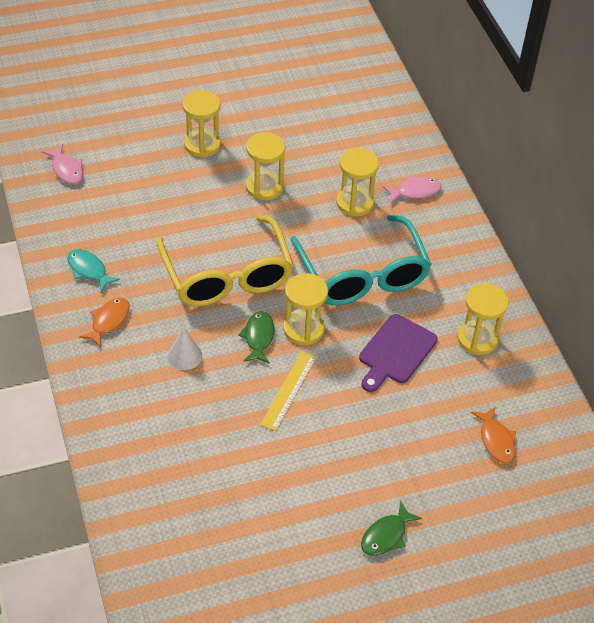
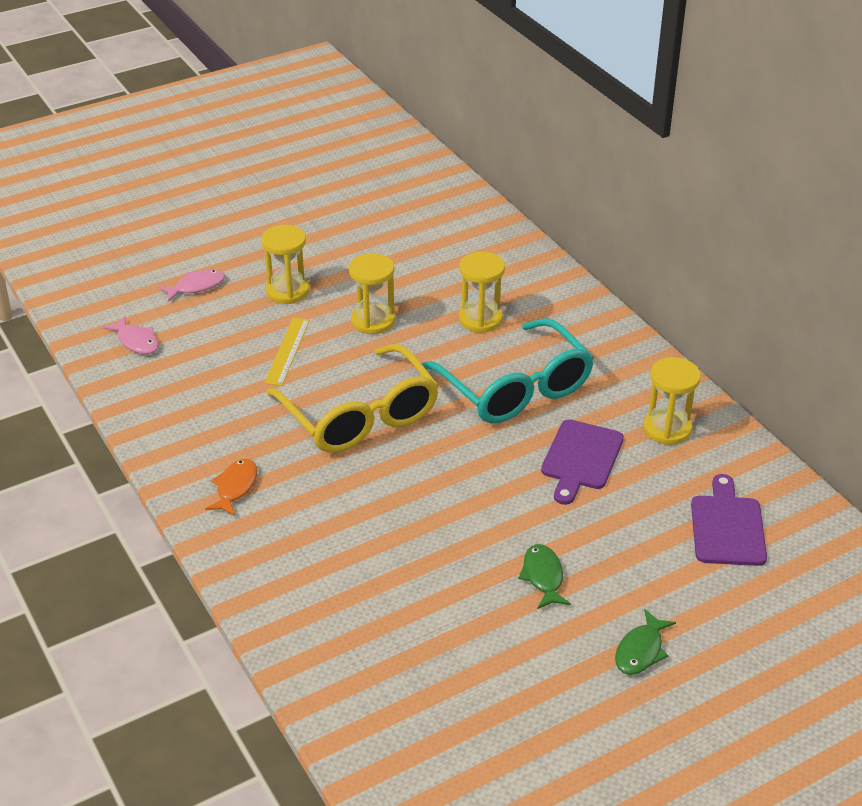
camera: 10 degrees left, 10 degrees down
turquoise fish [67,249,120,292] -> none
white cone [167,327,202,370] -> none
green fish [238,311,274,364] -> green fish moved to [518,544,571,609]
yellow ruler [260,351,317,431] -> yellow ruler moved to [264,318,310,386]
yellow hourglass [283,273,328,345] -> none
pink fish [383,176,441,203] -> pink fish moved to [158,270,225,301]
orange fish [471,407,516,463] -> purple cutting board [691,474,767,566]

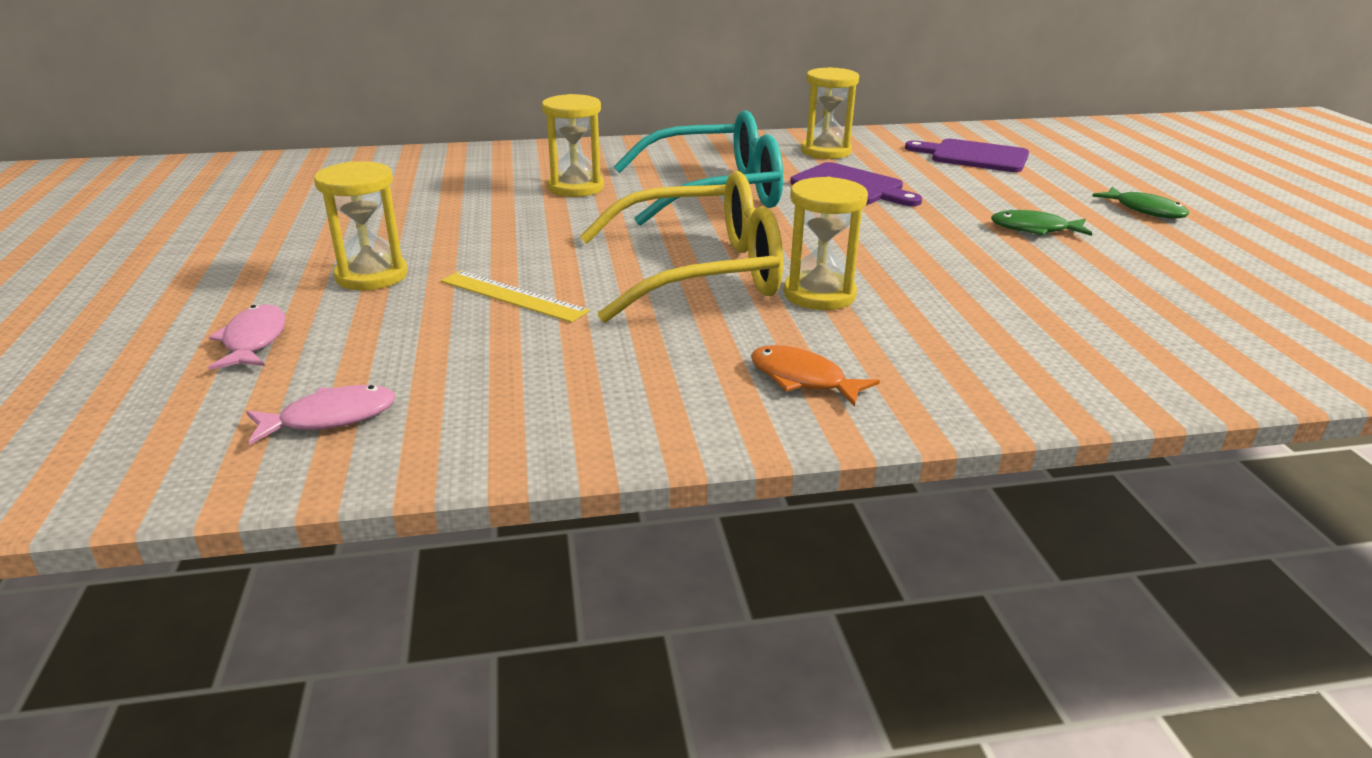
camera: 70 degrees left, 10 degrees down
yellow hourglass [349,253,395,334] -> yellow hourglass moved to [784,177,868,310]

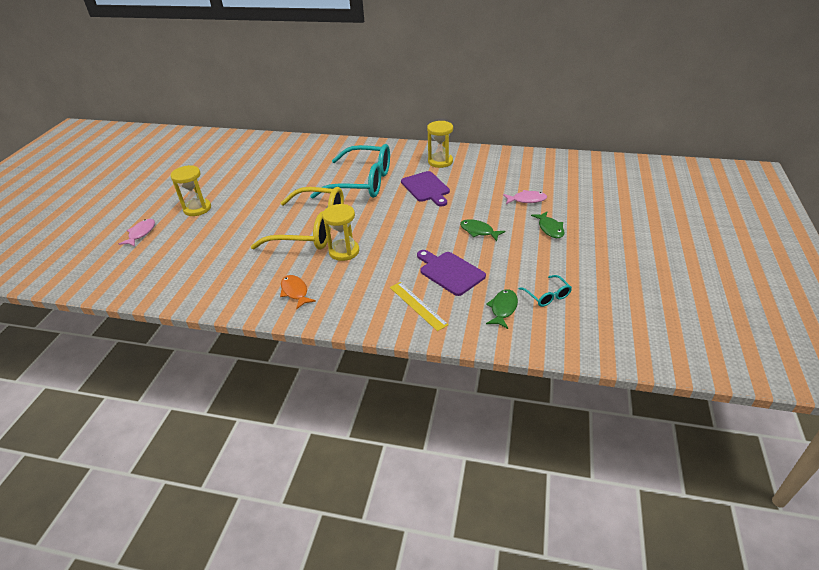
camera: 25 degrees right, 10 degrees up
pink fish [246,385,396,445] -> pink fish moved to [503,190,547,204]
yellow ruler [441,271,590,323] -> yellow ruler moved to [390,282,449,331]
yellow hourglass [542,94,604,197] -> none
purple cutting board [905,139,1029,172] -> purple cutting board moved to [417,250,486,296]
none -> green fish [486,289,518,329]
none -> turquoise glasses [519,275,572,307]

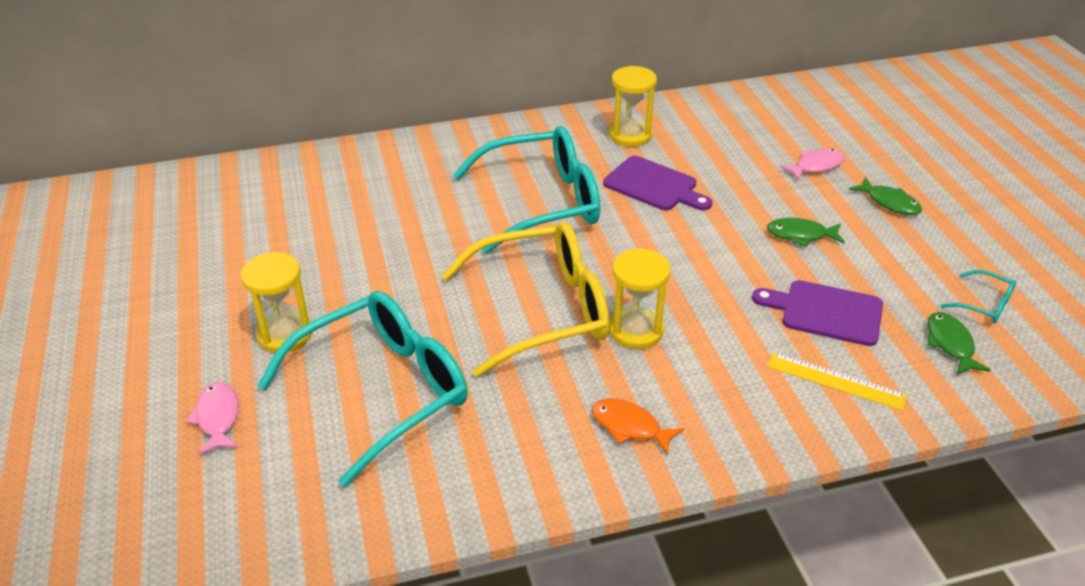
camera: 30 degrees left, 0 degrees up
none -> turquoise glasses [258,291,468,487]

